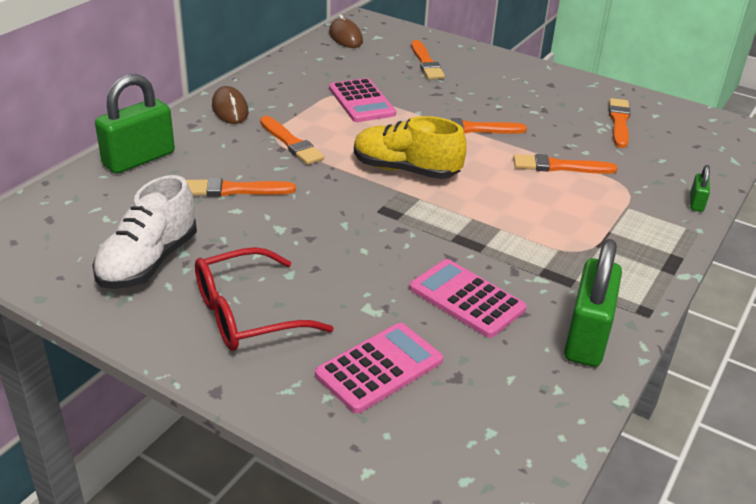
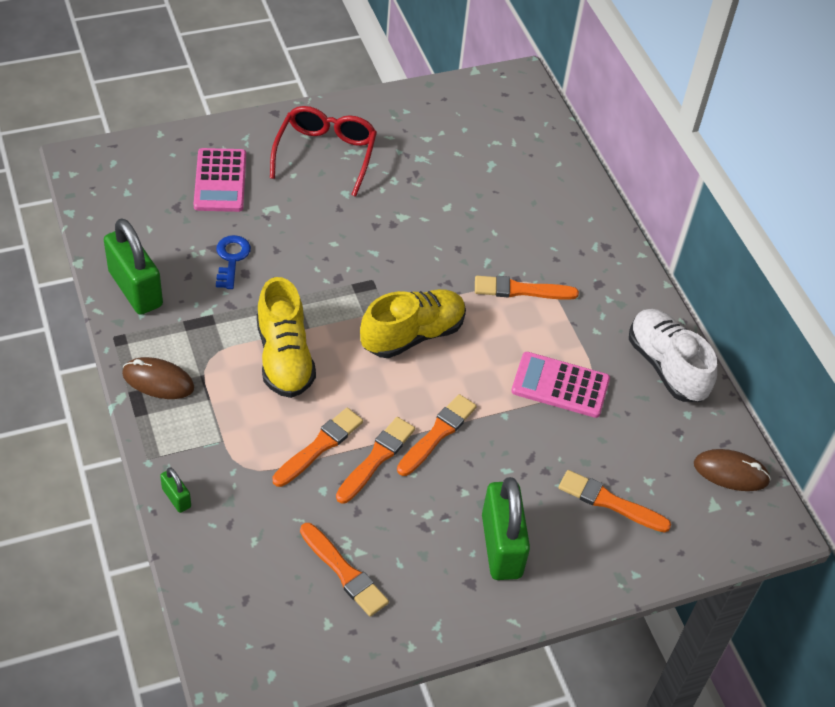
camera: 125 degrees right, 15 degrees up
white shoe [92,175,197,289] -> white shoe moved to [629,309,717,402]
green padlock [95,74,175,174] -> green padlock moved to [482,477,530,580]
orange brush [186,178,296,197] -> orange brush moved to [336,417,415,503]
brown mouse [212,86,249,124] -> brown mouse moved to [122,357,194,399]
pink calculator [409,259,527,338] -> blue key [216,235,251,289]
none -> yellow shoe [257,277,316,398]

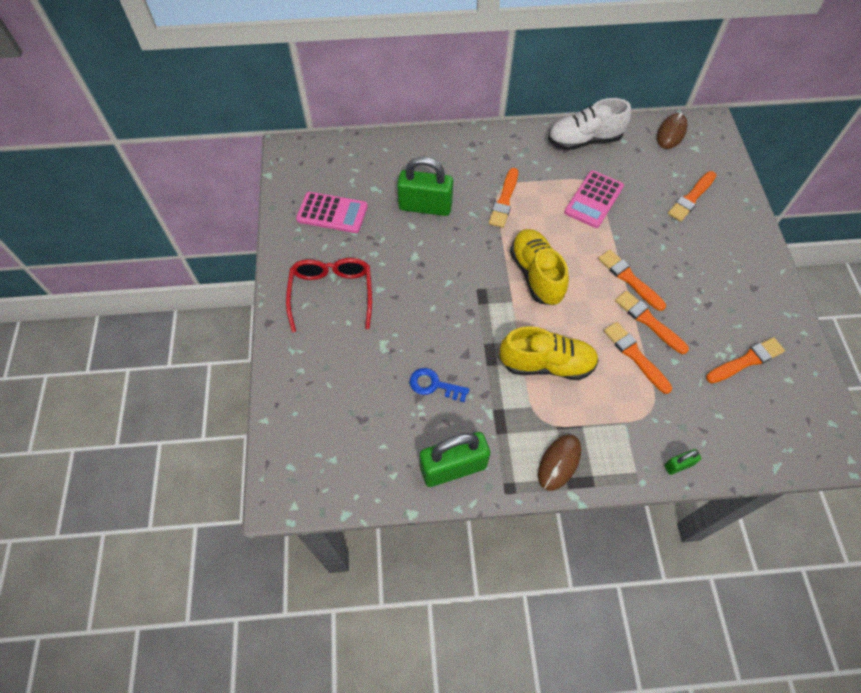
camera: 70 degrees left, 10 degrees up
pink calculator [194,148,246,212] -> pink calculator moved to [296,192,368,233]
red glasses [270,106,377,197] -> red glasses turned 60 degrees clockwise [286,258,372,332]
green padlock [482,477,530,580] -> green padlock moved to [397,157,453,216]

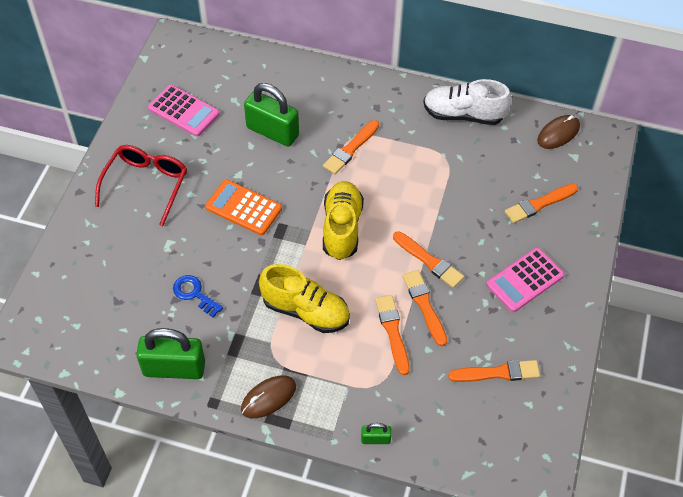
camera: 20 degrees right, 5 degrees down
pink calculator [564,170,624,228] -> pink calculator moved to [486,247,565,312]
orange brush [598,250,666,311] -> orange brush turned 150 degrees clockwise [393,231,464,288]
none -> orange calculator [205,179,282,235]

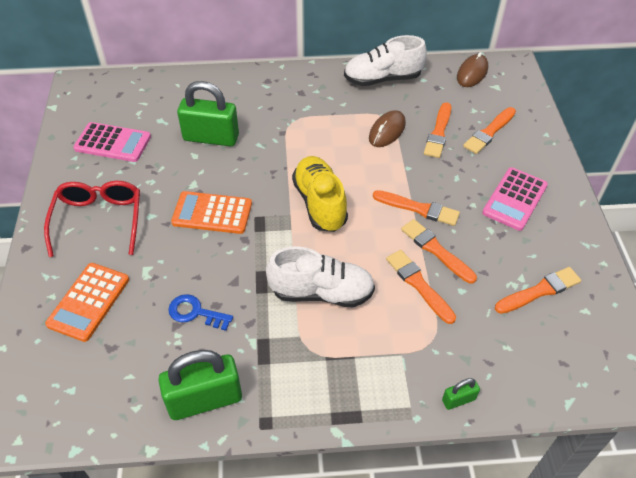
camera: 20 degrees left, 5 degrees down
brown mouse [241,376,296,418] -> brown mouse moved to [369,110,406,147]
yellow shoe [259,264,350,333] -> white shoe [266,246,375,307]
orange brush [323,120,379,174] -> orange brush moved to [424,102,451,158]
none -> orange calculator [45,263,129,342]

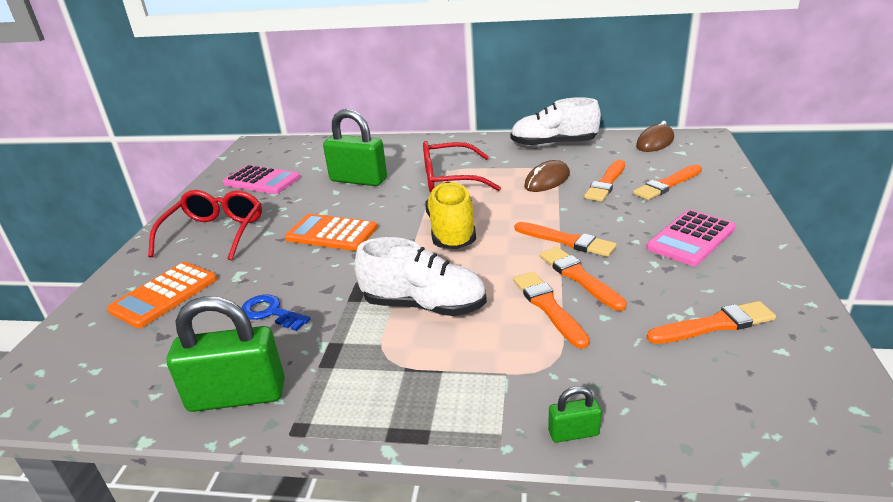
camera: 15 degrees right, 20 degrees down
none -> red glasses [423,141,501,192]

